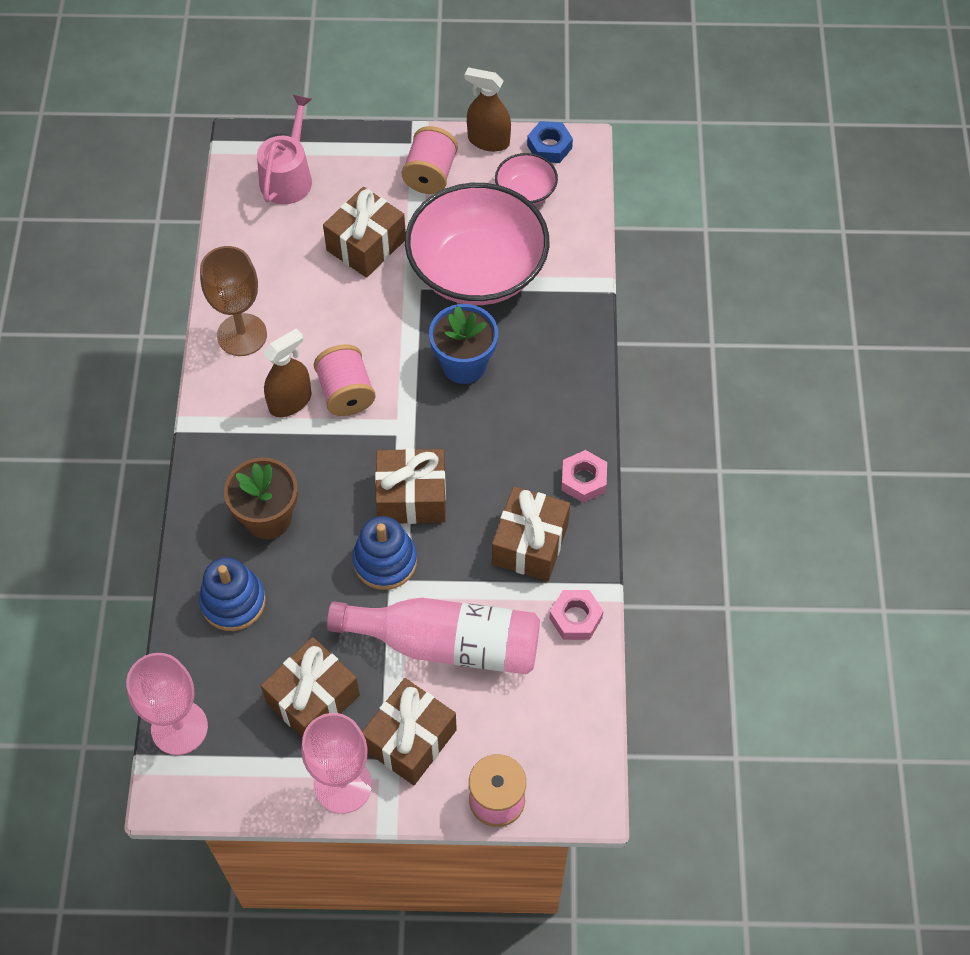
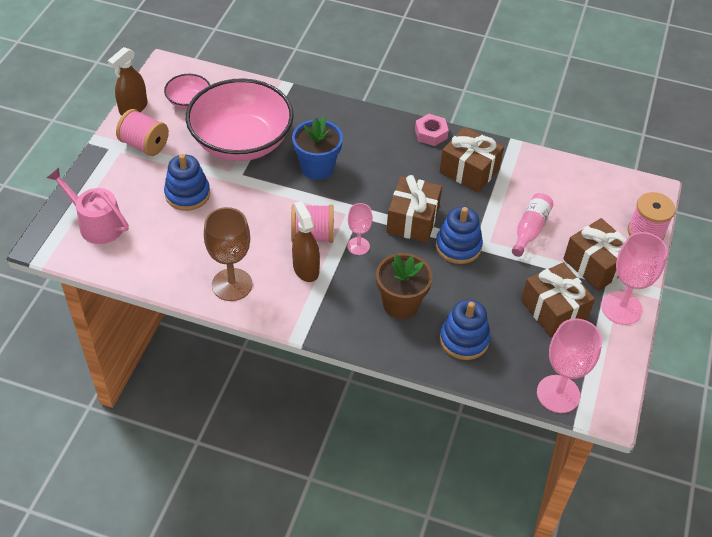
camera: 75 degrees left, 10 degrees down
brown gift [323,187,406,278] -> blue stacking toy [164,154,210,211]
pink bottle [327,598,540,675] -> pink bottle [512,193,554,257], size x0.53
blue nut [527,121,573,163] -> none
pink nut [549,590,603,640] -> none
none -> pink goblet [347,203,373,255]

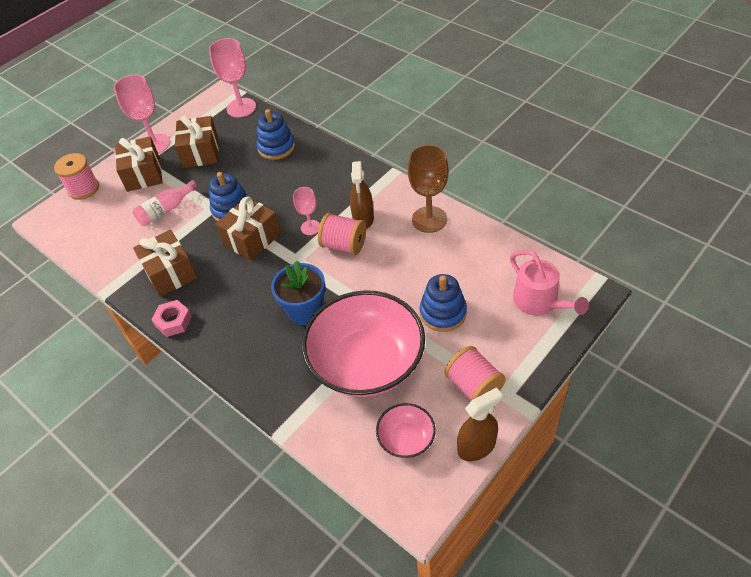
camera: 150 degrees left, 0 degrees up
brown flower pot [376,253,433,319] -> none

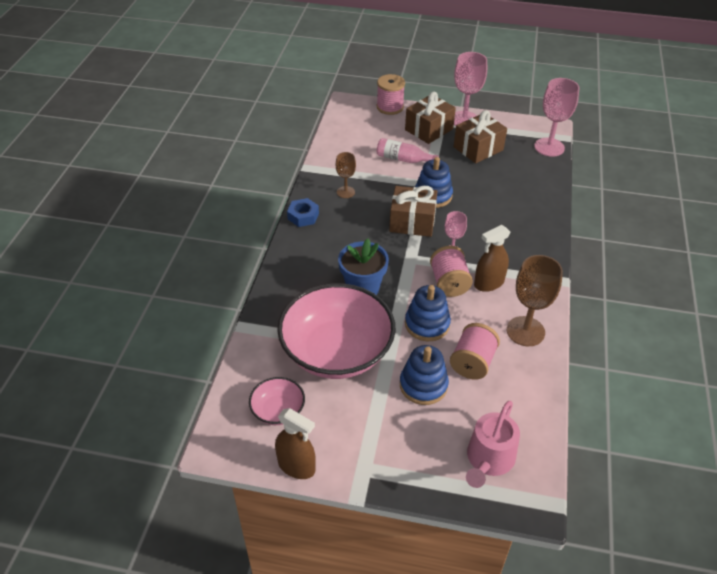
camera: 55 degrees right, 5 degrees down
brown gift [133,230,197,297] -> brown goblet [336,152,356,198]
pink nut [152,300,192,337] -> blue nut [287,198,319,227]
blue stacking toy [257,109,295,160] -> blue stacking toy moved to [405,285,451,341]
pink spool [444,346,506,401] -> pink spool moved to [450,323,500,379]

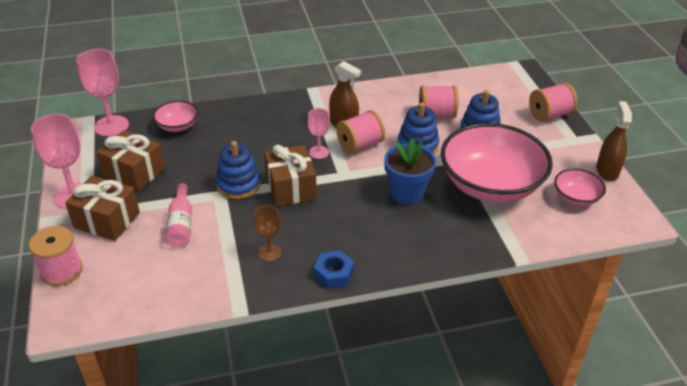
camera: 115 degrees left, 5 degrees down
pink watering can [466,401,520,488] -> none
brown goblet [507,255,563,346] -> none
none -> pink bowl [153,101,199,132]
none -> pink spool [529,83,577,121]

